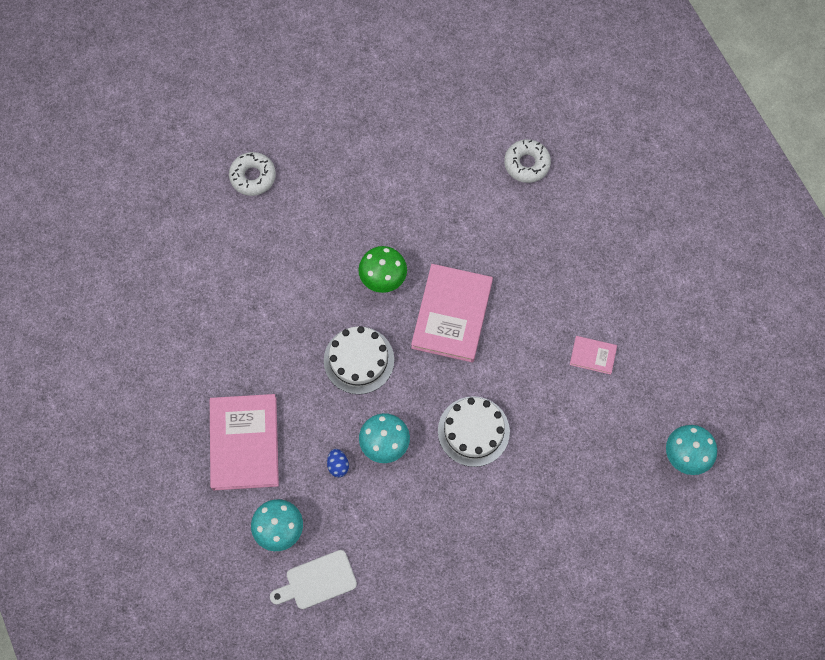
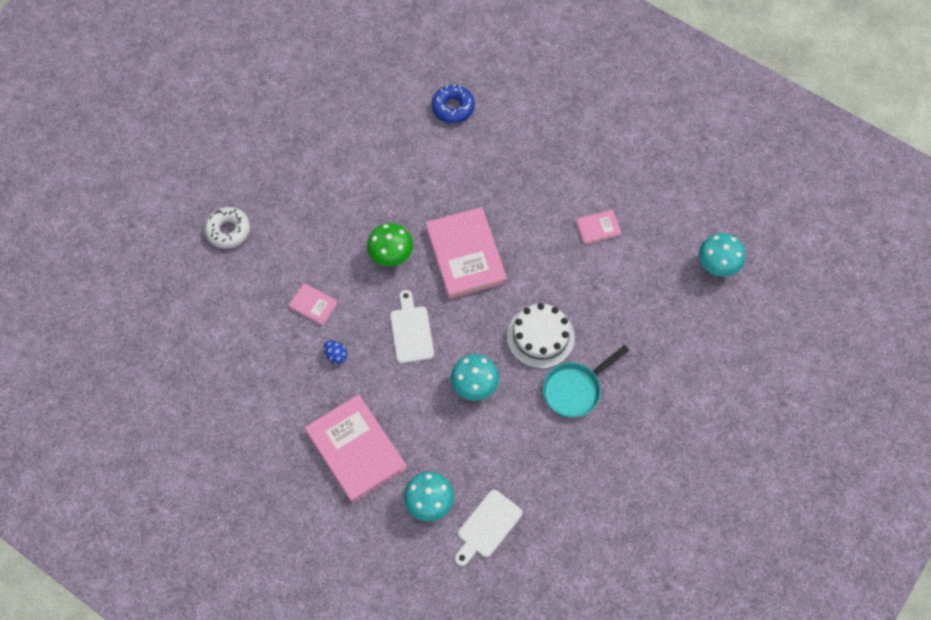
camera: 30 degrees left, 5 degrees down
white cake [324,326,394,394] -> white cutting board [390,290,434,363]
blue egg [327,449,349,477] -> blue egg moved to [324,340,347,364]
white donut [504,139,551,183] -> blue donut [432,84,475,123]
none -> pink book [289,283,338,325]
none -> turquoise pan [543,345,629,418]

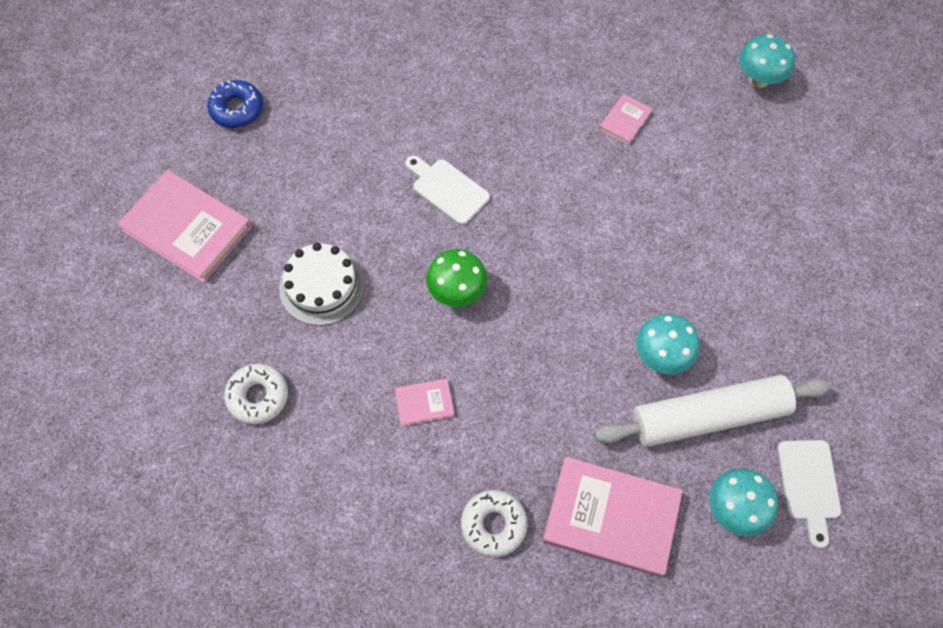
camera: 40 degrees left, 0 degrees up
blue egg [324,340,347,364] -> none
white cutting board [390,290,434,363] -> white cutting board moved to [405,156,490,225]
pink book [426,207,507,299] -> pink book moved to [118,170,252,283]
blue donut [432,84,475,123] -> blue donut moved to [207,80,263,128]
white cake [507,303,575,369] -> white cake moved to [279,243,365,326]
turquoise pan [543,345,629,418] -> none
none -> white donut [461,490,527,557]
none -> white rolling pin [594,375,832,447]

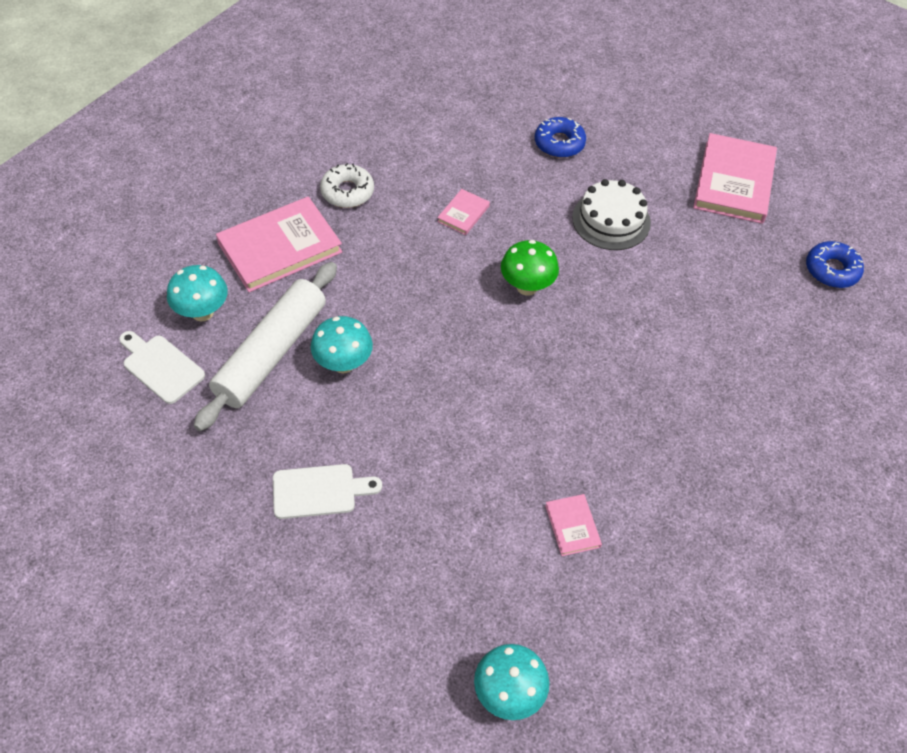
camera: 130 degrees right, 10 degrees down
pink book [118,170,252,283] -> pink book turned 60 degrees counterclockwise [693,133,777,224]
white donut [224,364,288,425] -> blue donut [535,117,586,158]
white cutting board [405,156,490,225] -> white cutting board moved to [273,464,382,519]

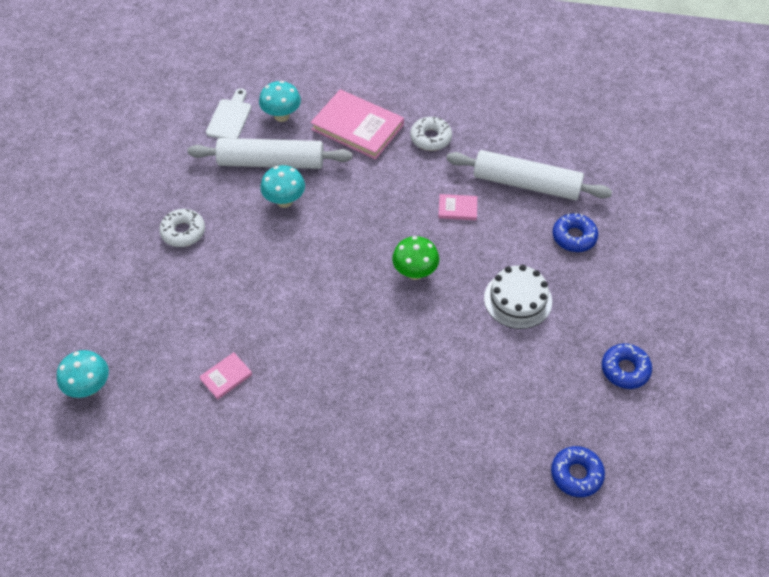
camera: 65 degrees right, 0 degrees up
white cutting board [273,464,382,519] -> white donut [159,209,205,247]
pink book [693,133,777,224] -> blue donut [602,344,652,389]
none -> white rolling pin [446,150,612,200]

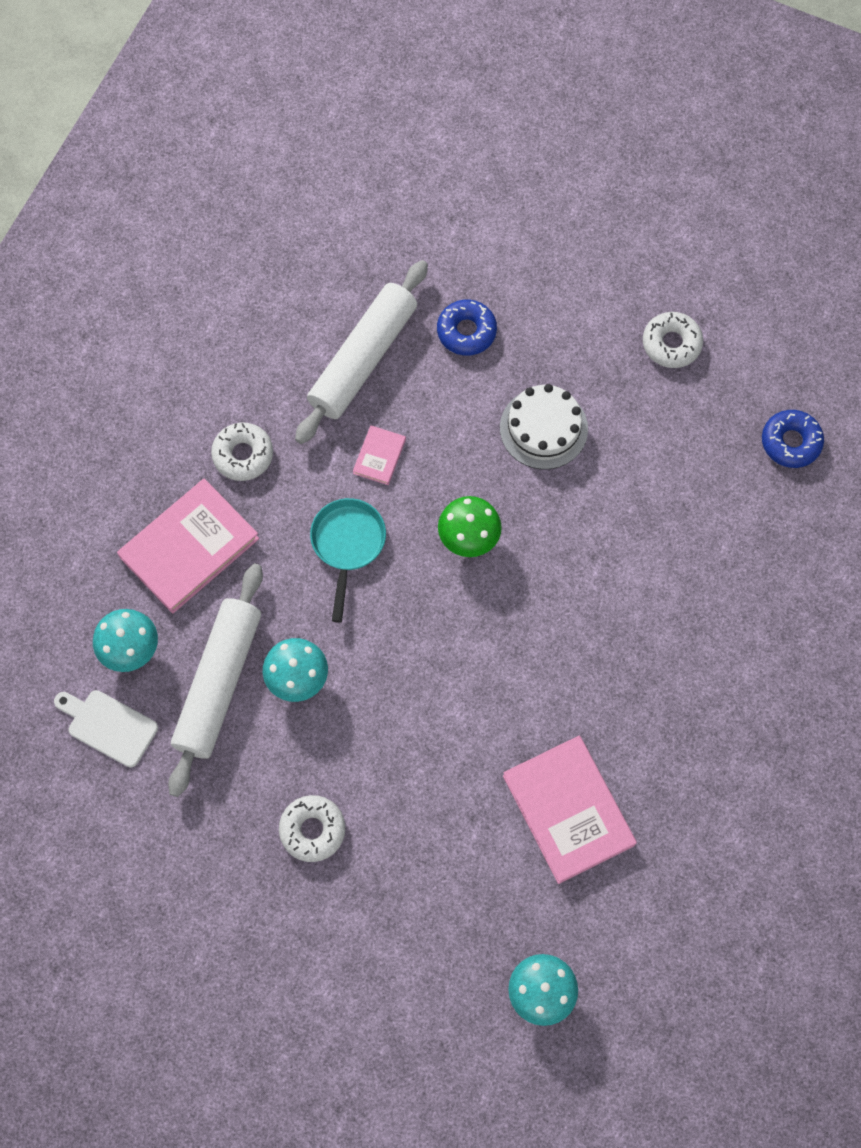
camera: 75 degrees left, 15 degrees up
pink book [199,352,252,399] -> pink book [503,736,637,884], size x2.13
blue donut [602,344,652,389] -> white donut [643,312,703,368]
none -> turquoise pan [310,498,386,623]

